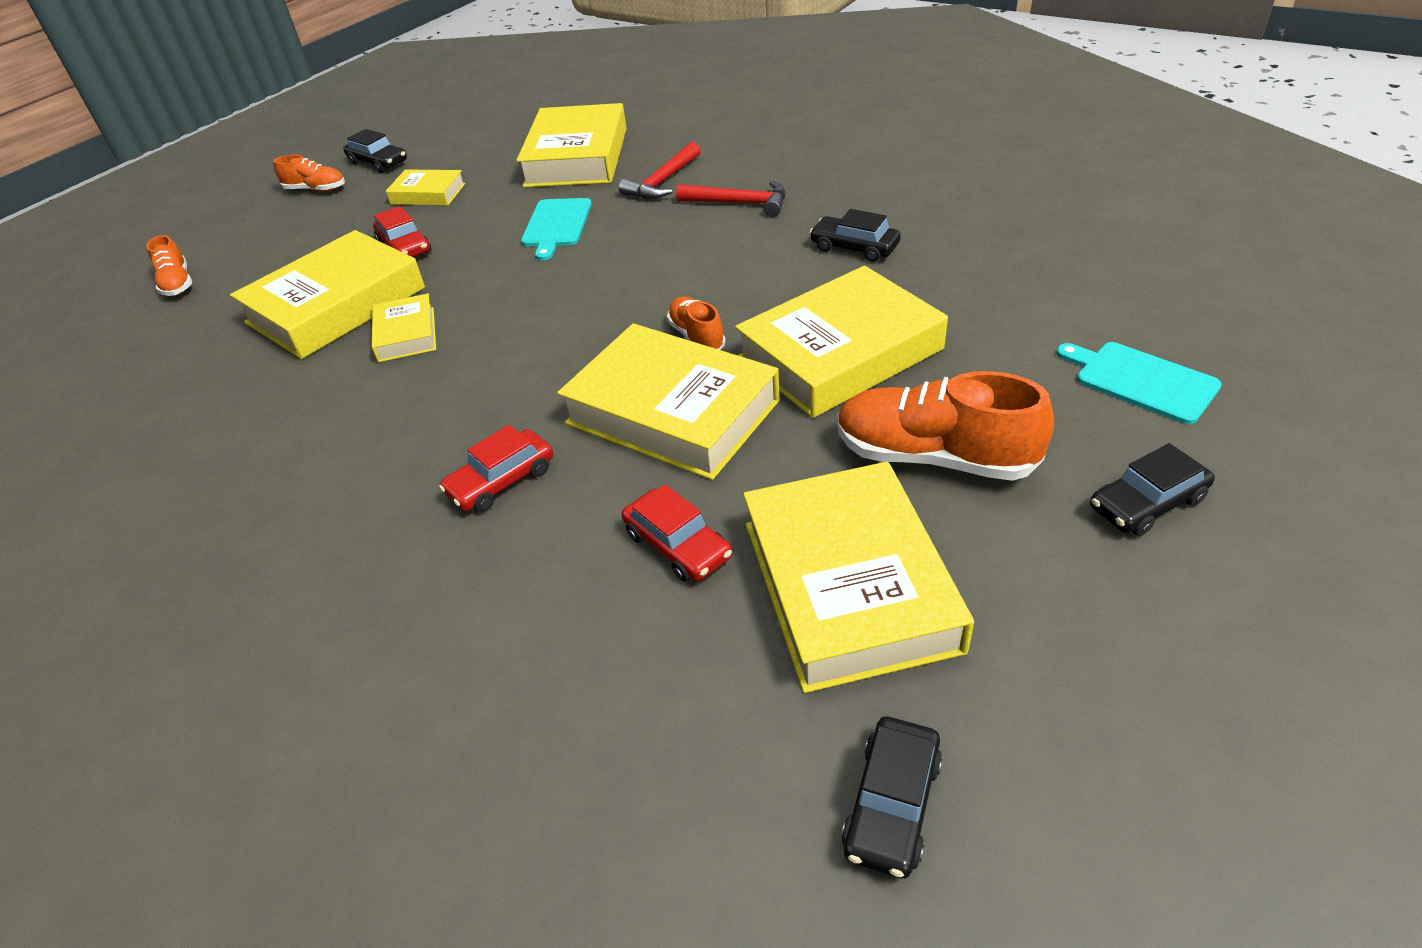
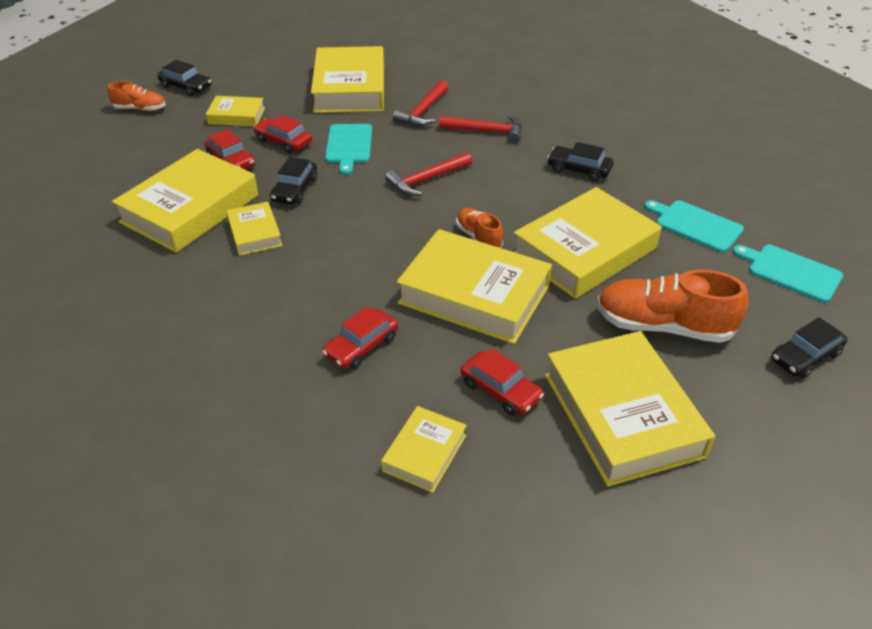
camera: 10 degrees left, 0 degrees up
orange shoe [146,235,192,296] -> none
black car [841,717,942,879] -> black car moved to [270,157,317,205]
none -> red car [253,115,312,153]
none -> yellow book [381,406,467,493]
none -> red hammer [385,152,472,196]
none -> turquoise cutting board [644,200,744,253]

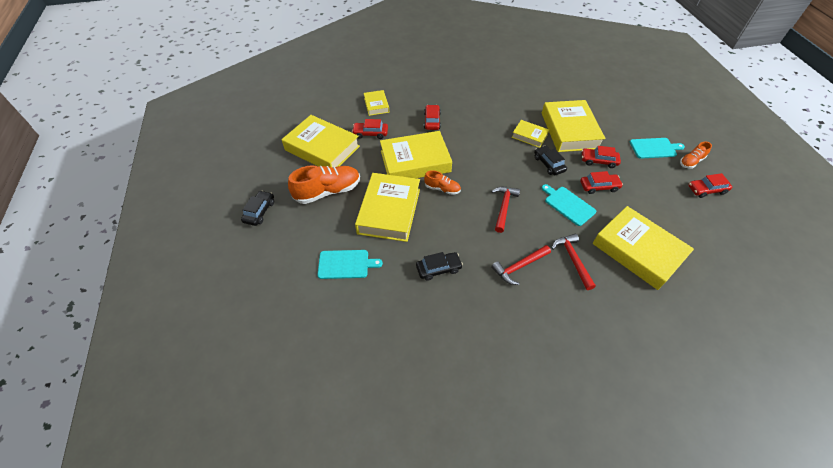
camera: 140 degrees right, 10 degrees up
black car [157,60,212,96] -> red car [688,173,732,198]
yellow book [206,96,265,126] -> none
turquoise cutting board [733,245,843,303] -> turquoise cutting board moved to [630,138,685,159]

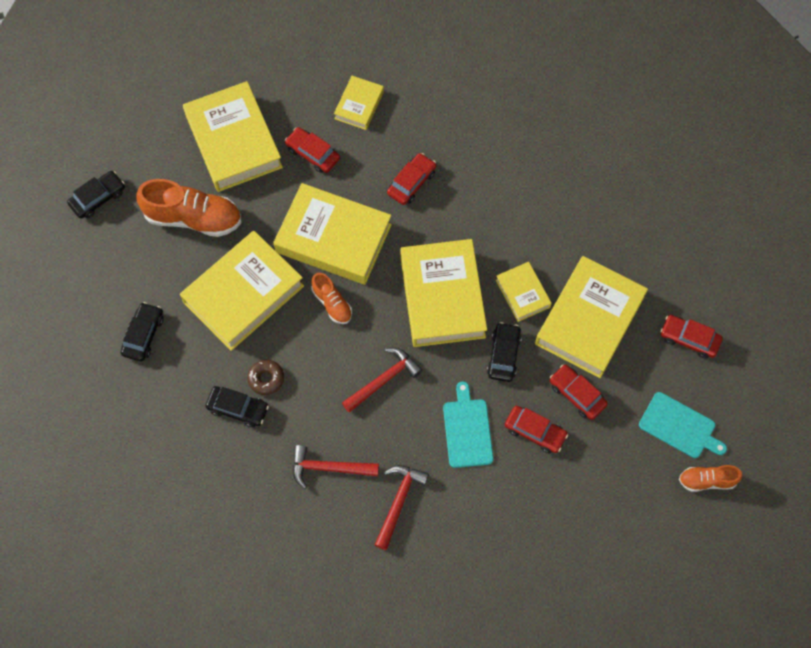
camera: 35 degrees right, 15 degrees up
turquoise cutting board [317,250,383,279] -> black car [121,302,164,362]
yellow book [592,206,694,290] -> yellow book moved to [400,239,487,347]
red car [688,173,732,198] -> red car moved to [660,315,723,359]
none -> brown donut [247,360,284,395]

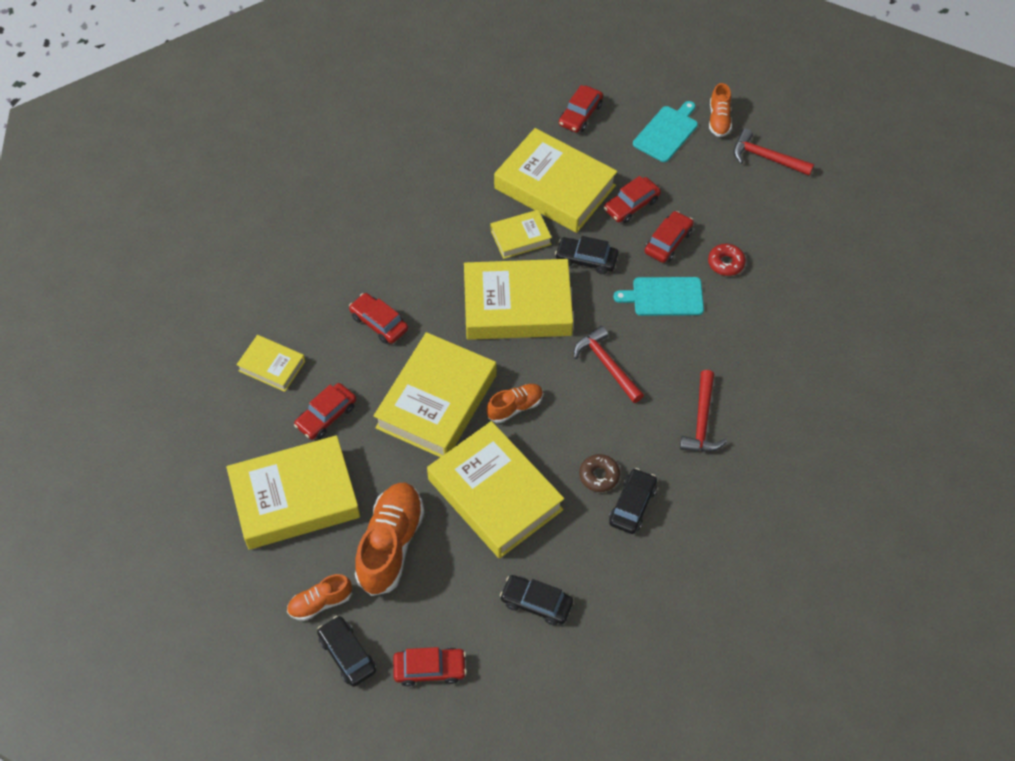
camera: 85 degrees left, 10 degrees down
red hammer [375,465,429,550] -> red hammer moved to [733,128,814,176]
none -> orange shoe [287,574,352,621]
none -> red car [393,647,467,686]
none -> red donut [708,244,746,276]

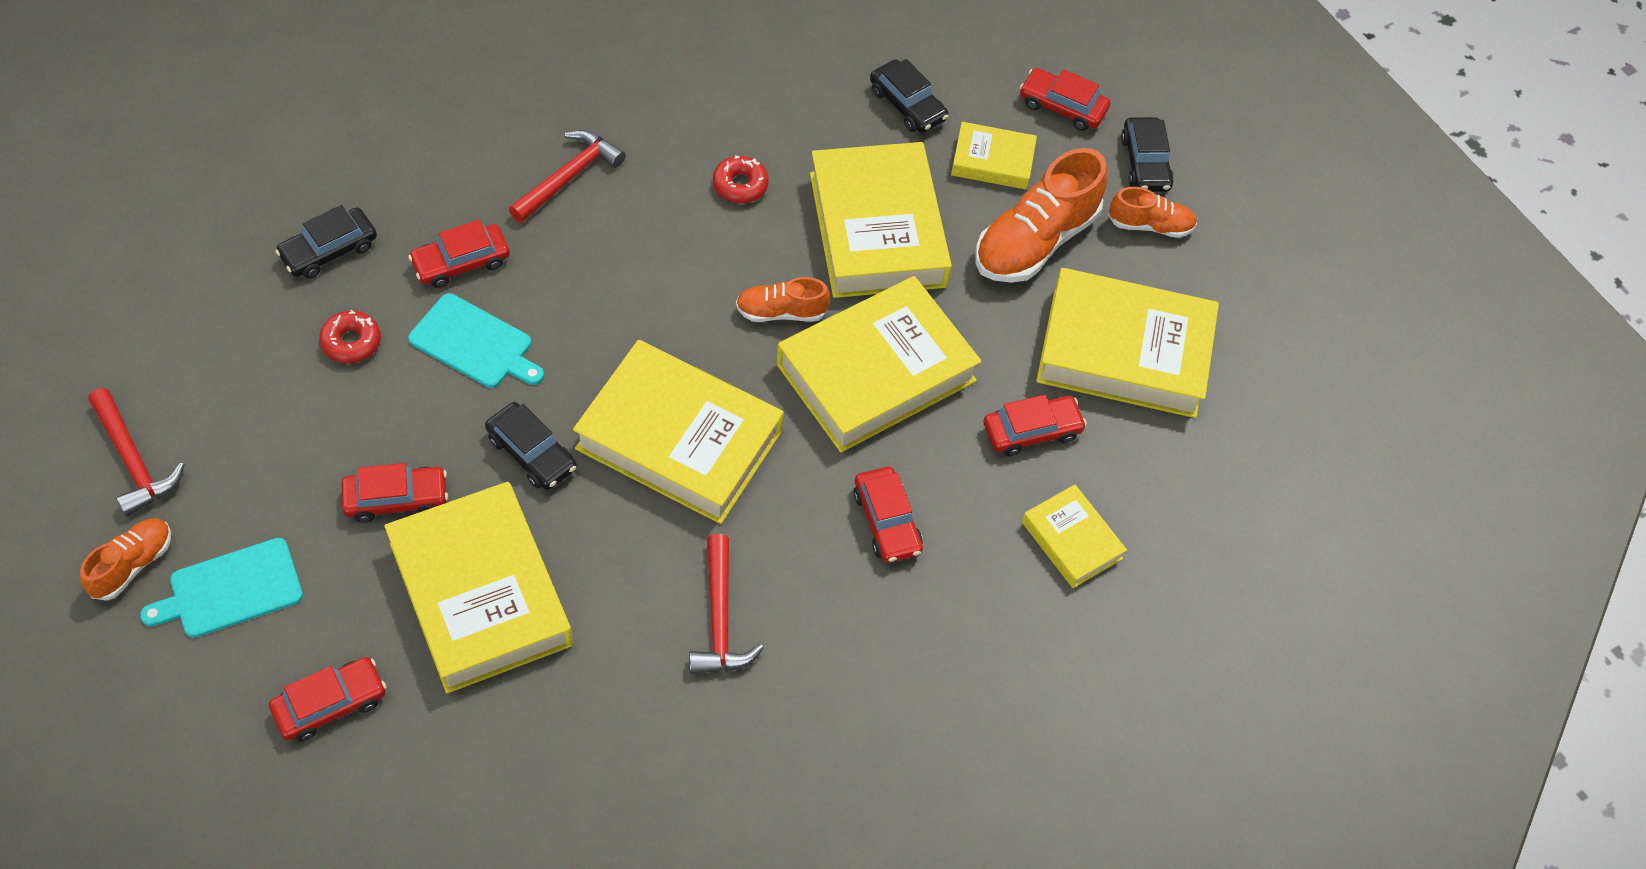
camera: 155 degrees left, 0 degrees up
yellow book [491,210,552,259] -> yellow book moved to [951,122,1037,190]
red hammer [574,326,644,403] -> red hammer moved to [689,534,764,674]
brown donut [579,454,620,492] -> red donut [713,155,769,204]
black car [609,468,657,534] -> black car moved to [275,205,377,279]
red car [645,211,694,263] -> red car moved to [408,220,510,288]

